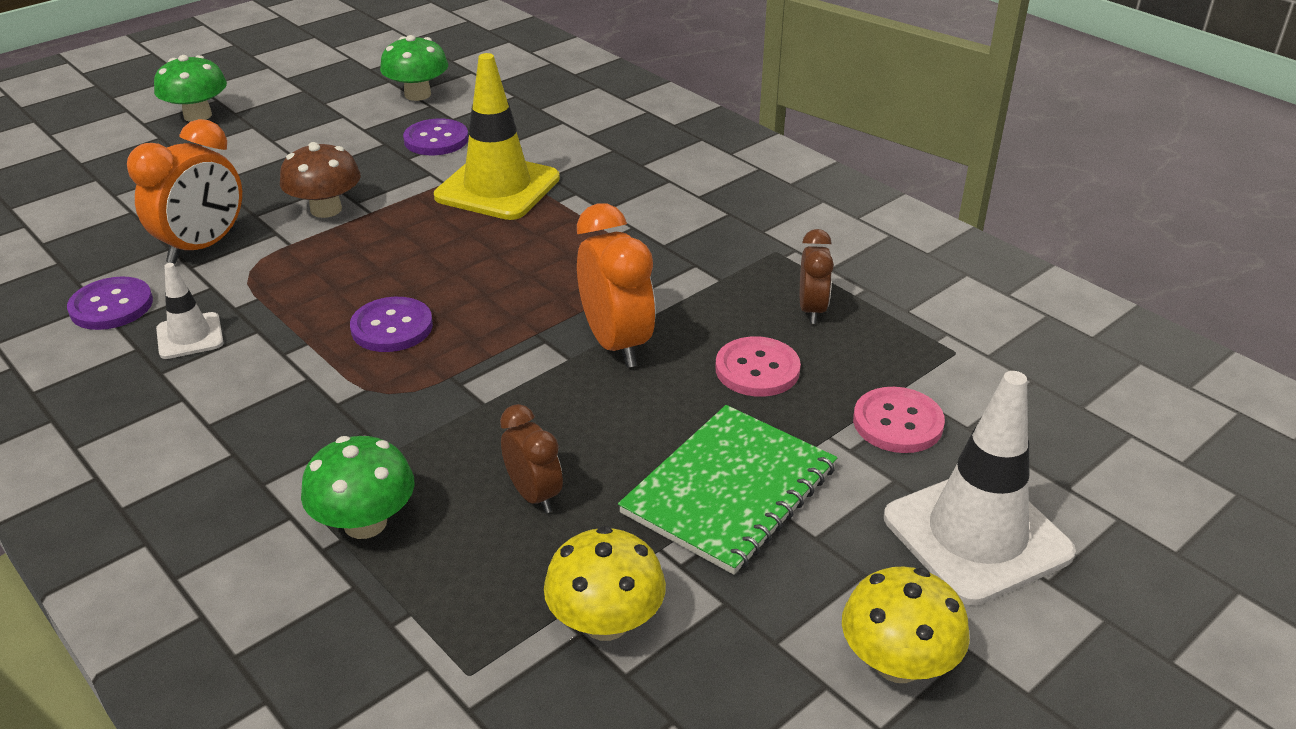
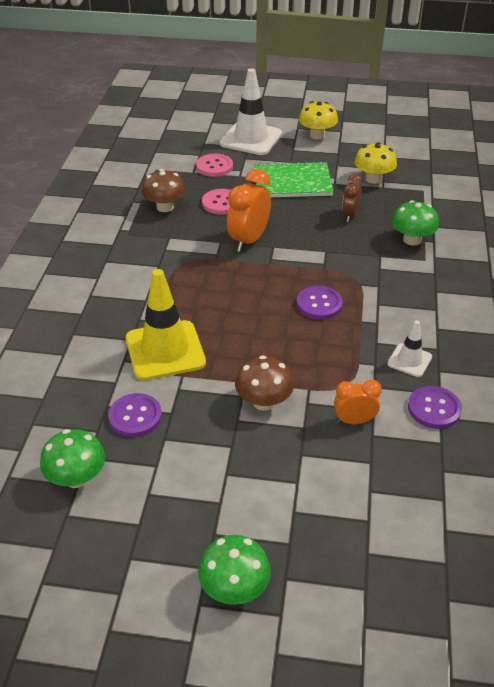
camera: 130 degrees left, 5 degrees up
orange clock [127,119,242,264] -> orange clock [334,380,382,424], size x0.60
brown clock [800,229,834,324] -> brown mushroom [141,169,186,212]

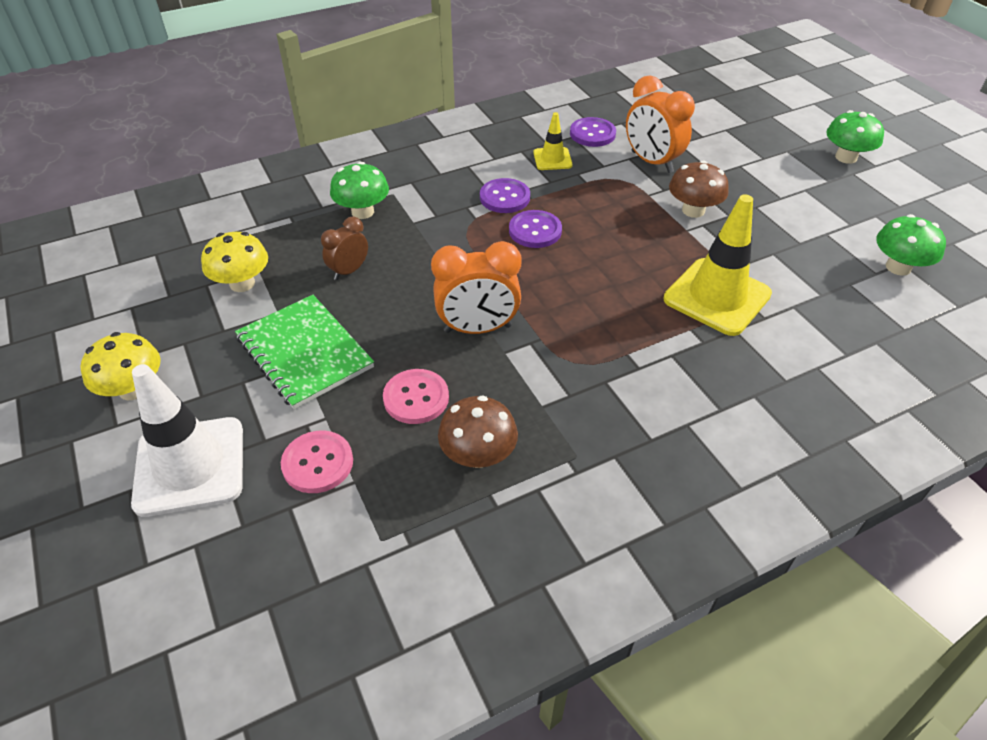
camera: 125 degrees left, 5 degrees up
purple button [108,393,162,437] -> purple button moved to [480,178,530,213]
orange clock [334,380,382,424] -> orange clock [626,75,695,173], size x1.67
brown clock [342,174,363,222] -> brown clock turned 150 degrees clockwise [321,216,368,280]
white traffic cone [387,320,432,377] -> yellow traffic cone [533,112,573,170]

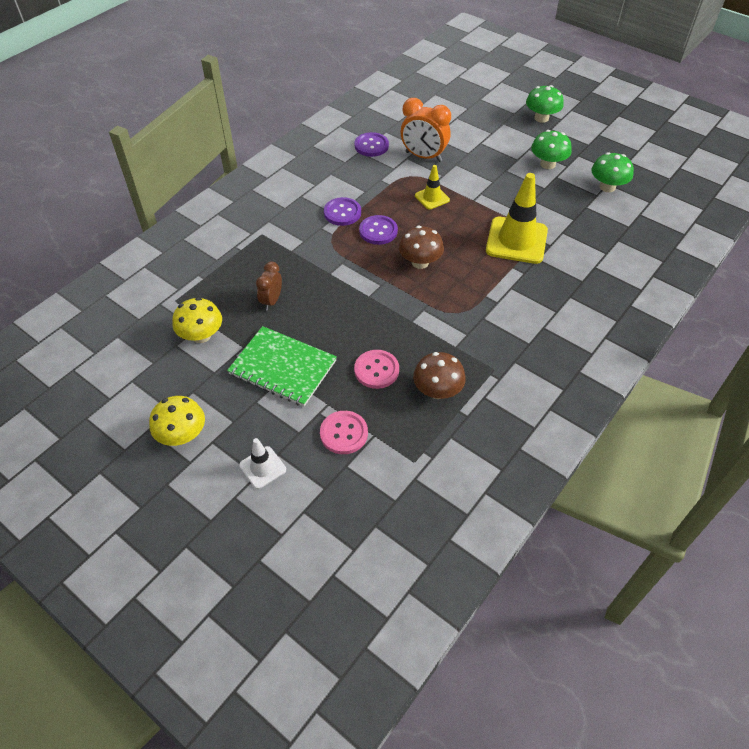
camera: 25 degrees left, 5 degrees up
white traffic cone [131,364,243,517] -> white traffic cone [239,438,286,489], size x0.51
green mushroom [330,162,389,219] -> green mushroom moved to [531,130,572,169]
orange clock [431,241,521,334] -> none
yellow traffic cone [533,112,573,170] -> yellow traffic cone moved to [415,165,450,209]
brown mushroom [669,161,729,218] -> brown mushroom moved to [399,226,444,269]

